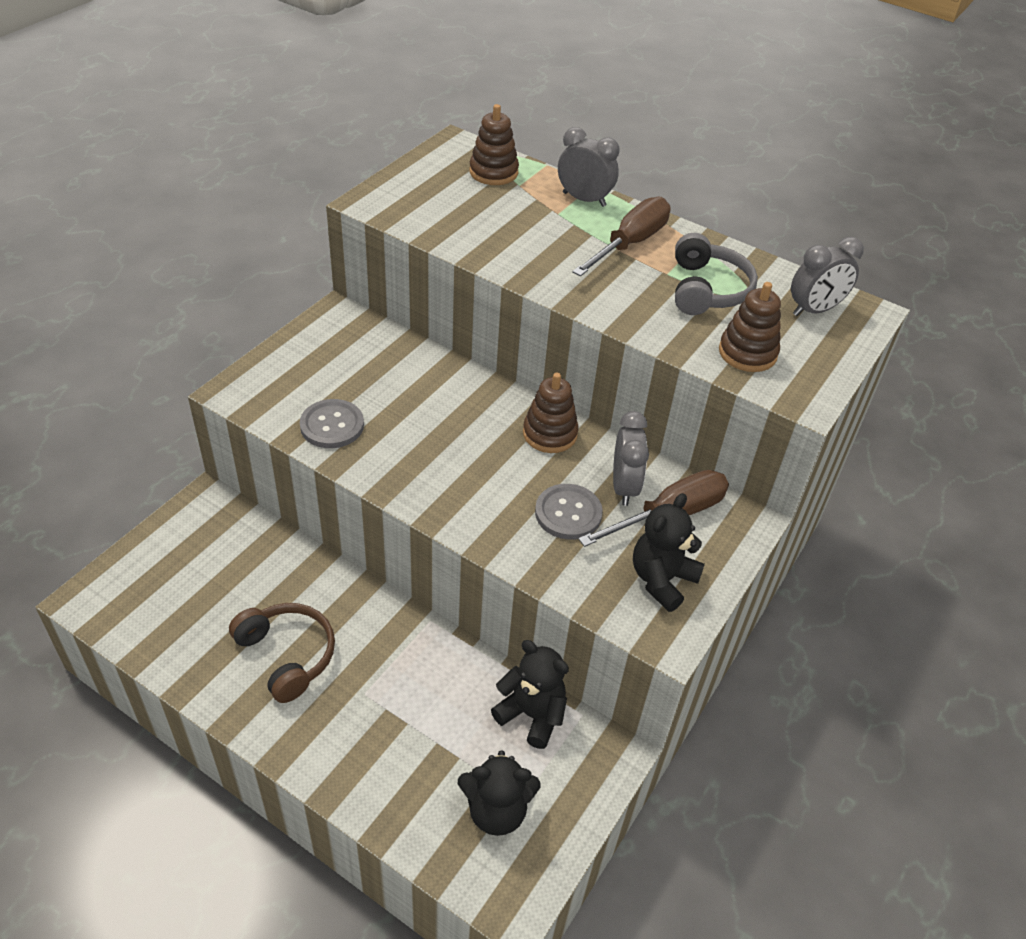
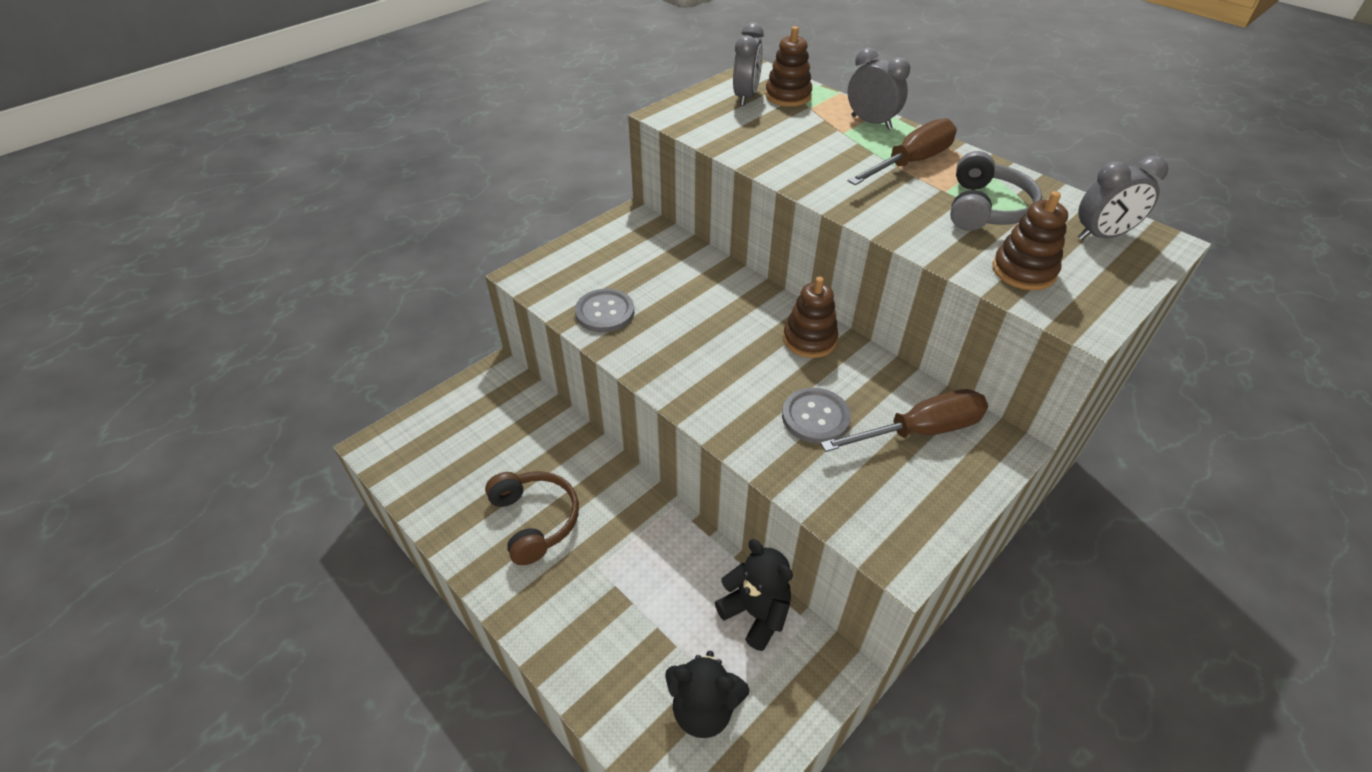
camera: 15 degrees right, 0 degrees up
grey clock [613,411,649,506] -> grey clock moved to [733,22,764,106]
black teddy bear [633,493,705,612] -> none

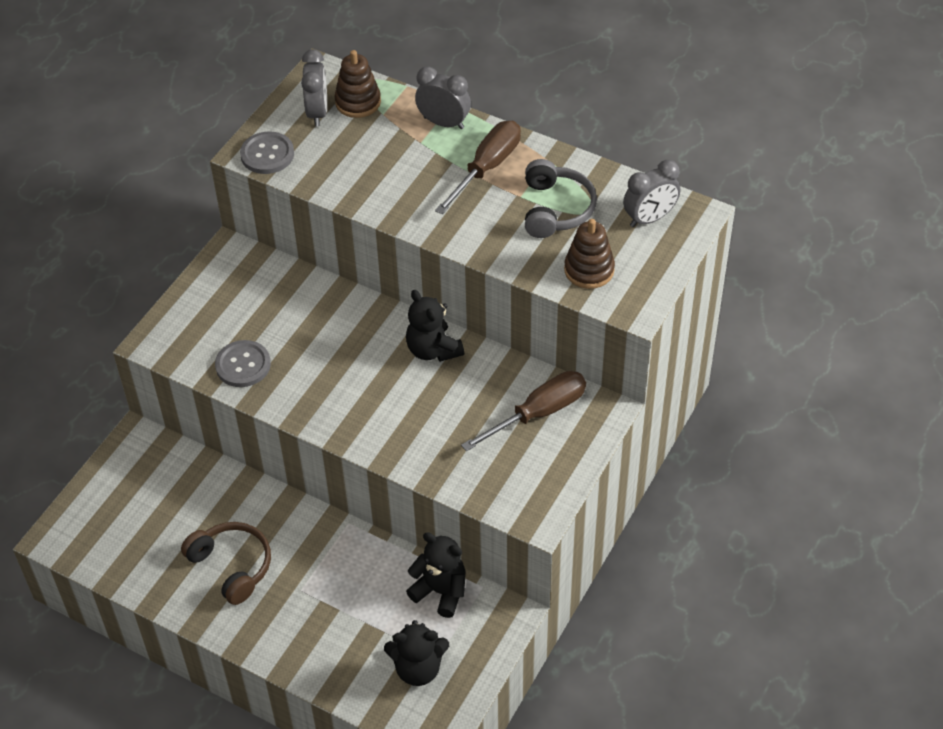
camera: 15 degrees left, 5 degrees up
grey button [782,388,851,444] -> grey button moved to [240,131,294,174]
brown stacking toy [783,277,838,358] -> black teddy bear [406,289,464,362]

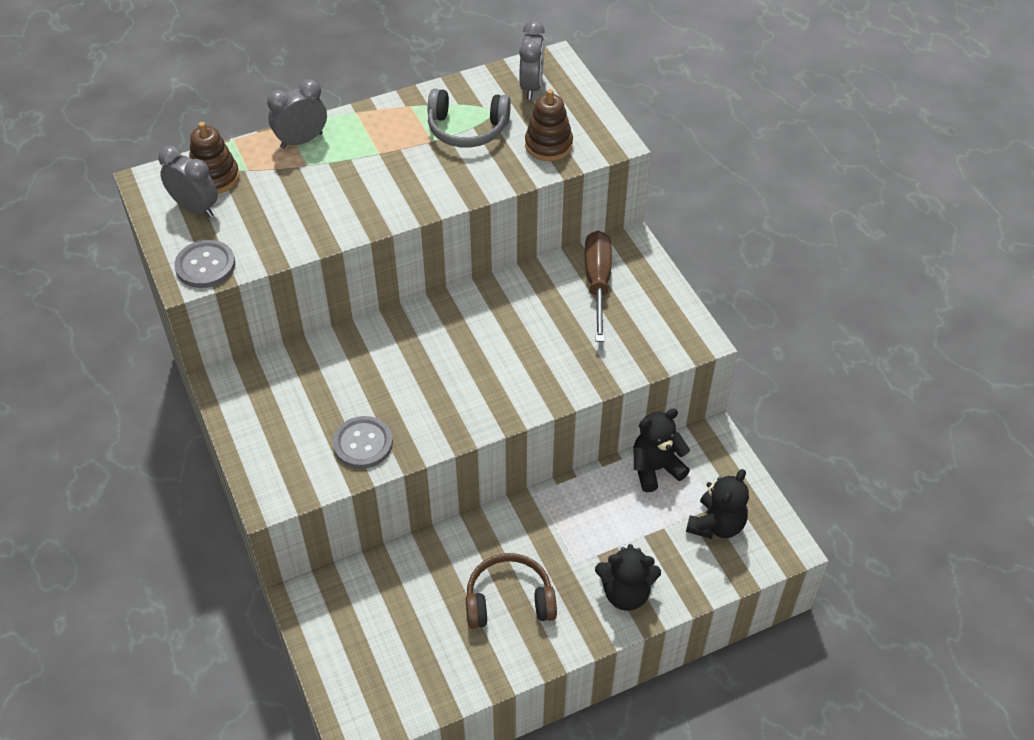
camera: 55 degrees left, 0 degrees up
black teddy bear [406,289,464,362] -> black teddy bear moved to [595,544,661,611]
brown screwdriver [435,121,521,214] -> none
grey headphones [525,159,597,238] -> grey headphones turned 150 degrees clockwise [428,89,511,148]

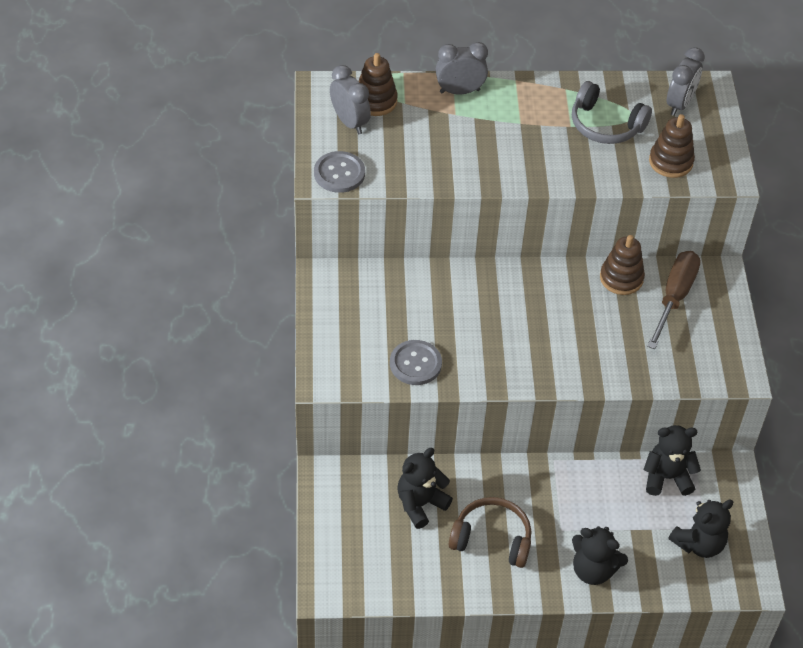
camera: 20 degrees right, 0 degrees up
none -> black teddy bear [397,448,453,529]
none -> brown stacking toy [600,235,645,295]

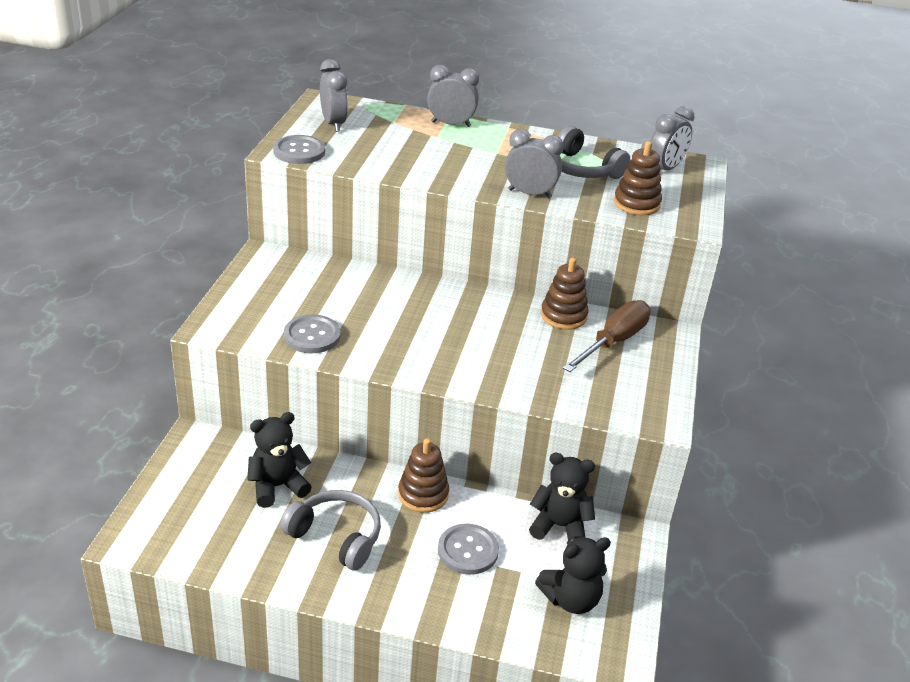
camera: 15 degrees right, 15 degrees down
brown stacking toy [358,53,398,116] -> brown stacking toy moved to [398,438,449,513]
brown headphones [449,497,531,568] -> grey headphones [280,490,381,571]
black teddy bear [572,526,628,585] -> none
none -> grey button [438,524,499,575]
none -> grey clock [505,129,564,199]

